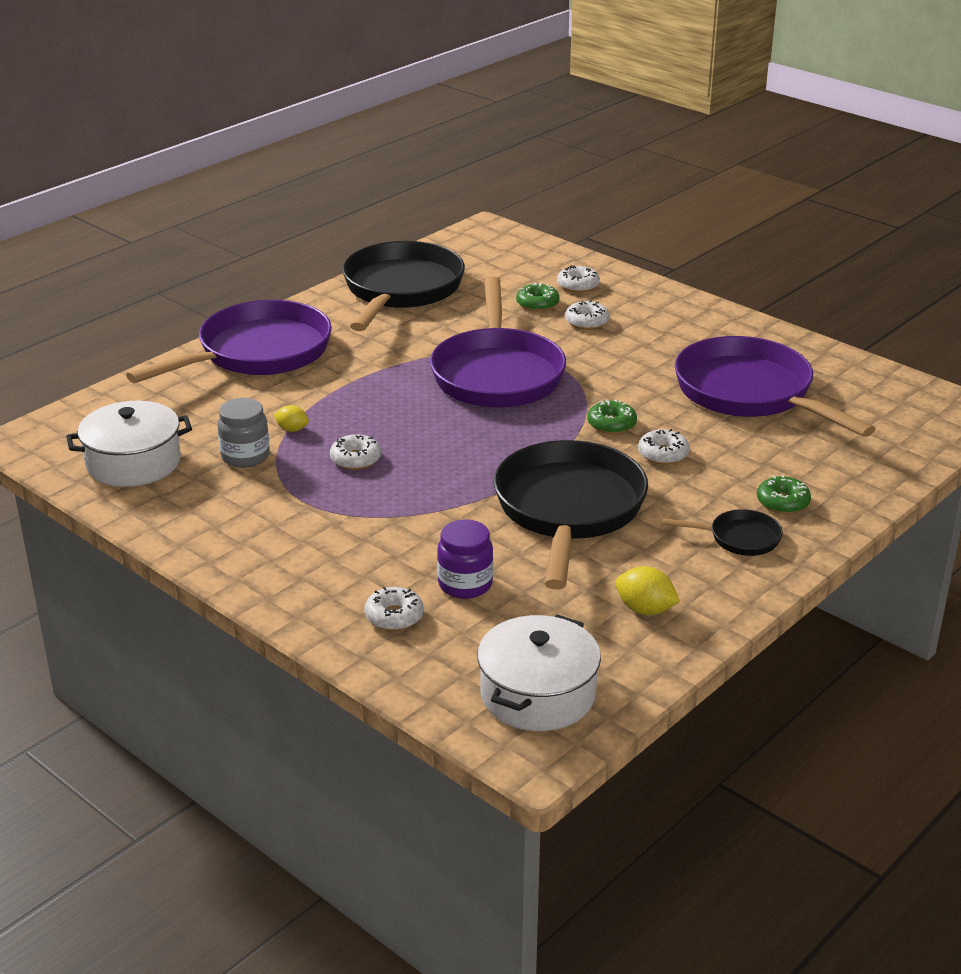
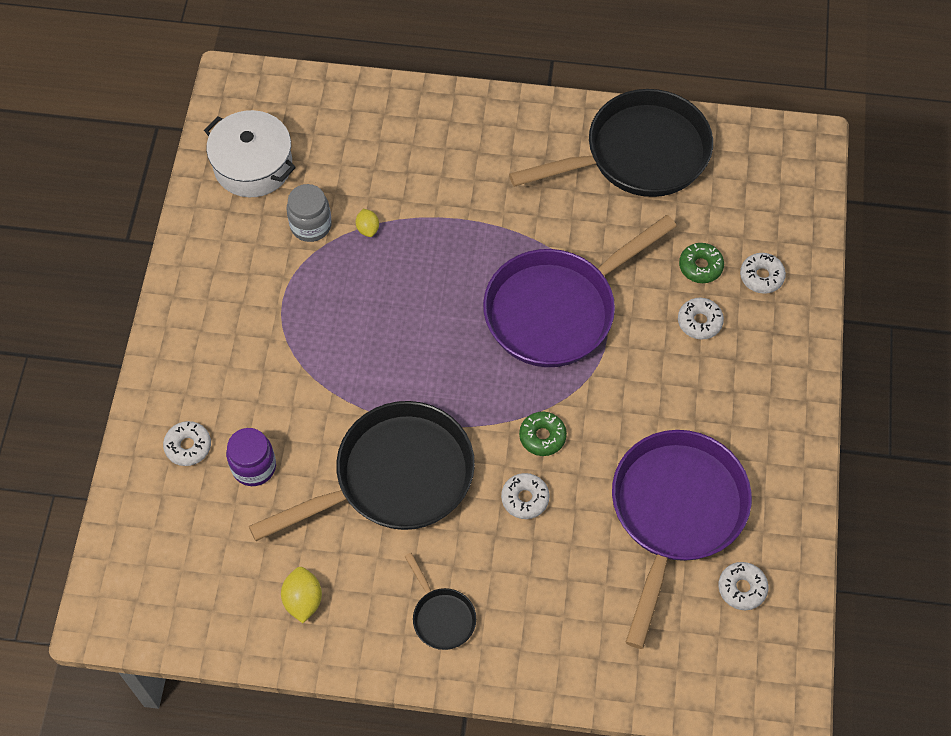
camera: 55 degrees right, 30 degrees up
purple pan [126,300,332,383] -> none
white donut [330,434,381,470] -> white donut moved to [718,562,768,610]
white pot [477,615,601,731] -> none
green donut [757,475,811,514] -> none

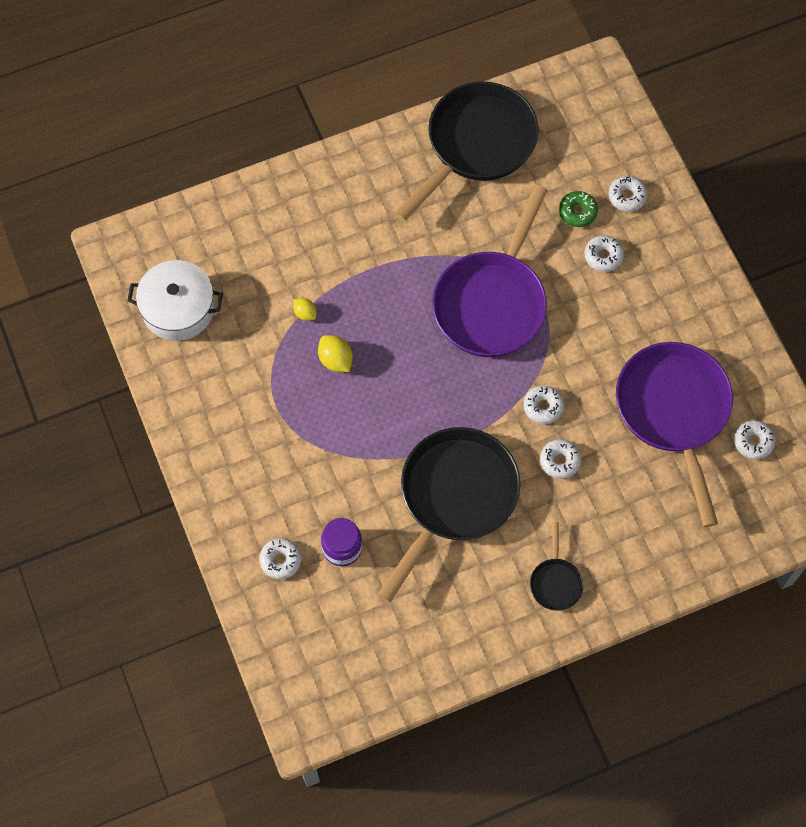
camera: 30 degrees left, 5 degrees up
yellow lemon [281,567,322,623] -> yellow lemon moved to [318,335,353,372]
grey jar [287,184,332,242] -> none
black pan [405,553,476,650] -> black pan turned 60 degrees clockwise [530,522,583,611]
green donut [519,412,567,456] -> white donut [524,386,564,424]

